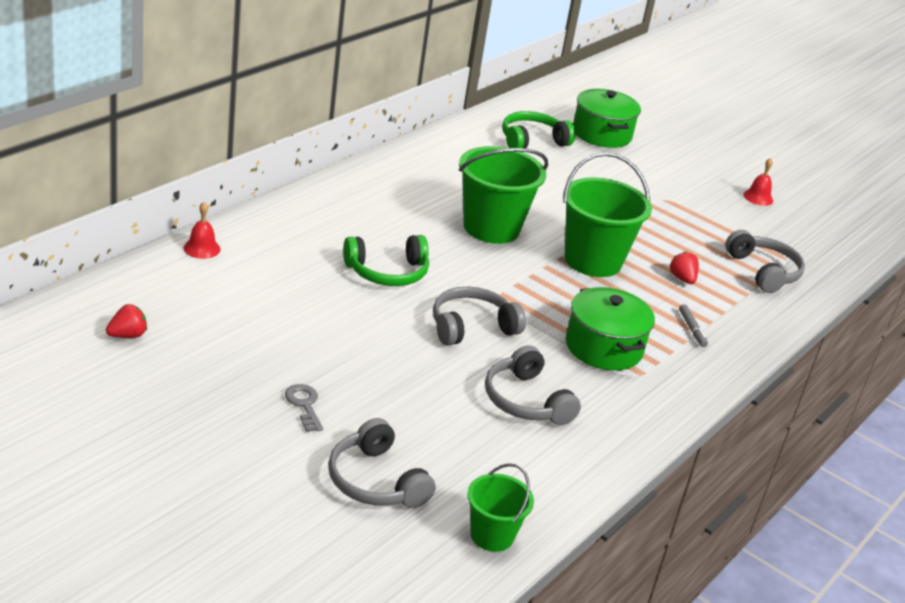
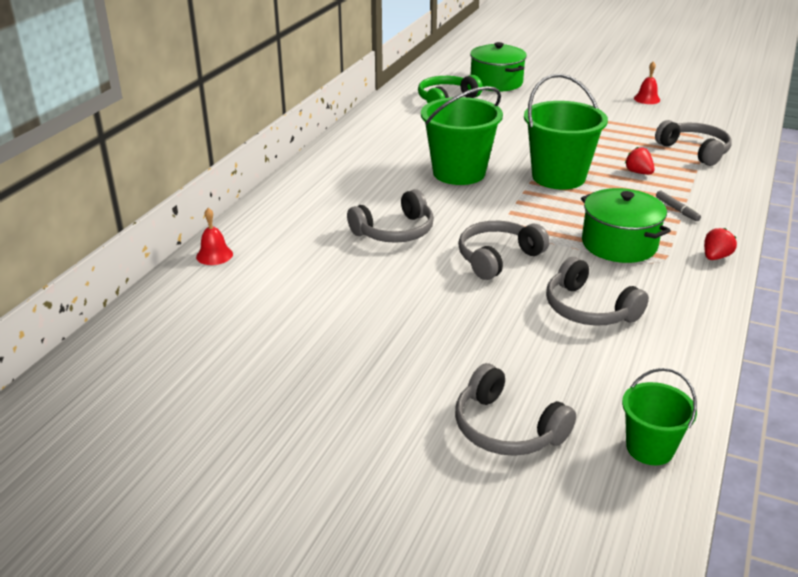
camera: 10 degrees left, 0 degrees up
red strawberry [106,304,147,338] -> red strawberry moved to [704,228,737,260]
grey key [285,384,323,432] -> none
green headphones [343,235,429,286] -> grey headphones [347,189,434,243]

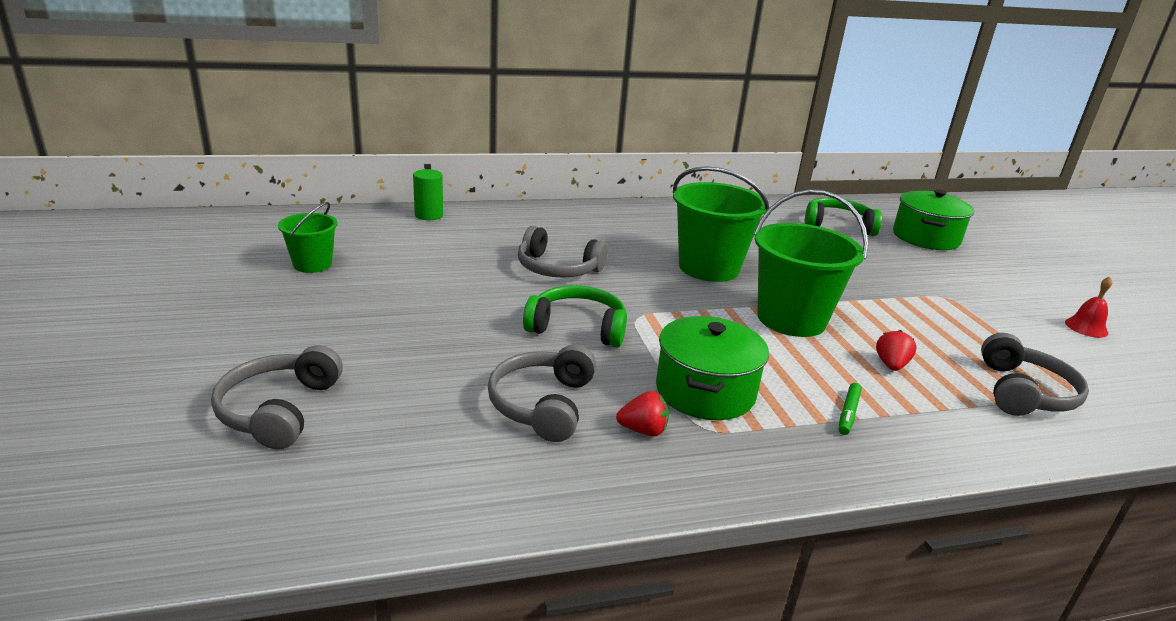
camera: 50 degrees right, 5 degrees down
red bell [196,208,233,265] -> green cylinder [413,169,443,220]
grey headphones [458,221,550,280] -> green headphones [523,285,627,347]
green bucket [622,368,697,465] -> green bucket moved to [278,202,338,273]
grey marker [656,191,701,221] -> green marker [839,383,862,435]
red strawberry [704,228,737,260] -> red strawberry moved to [616,391,669,436]

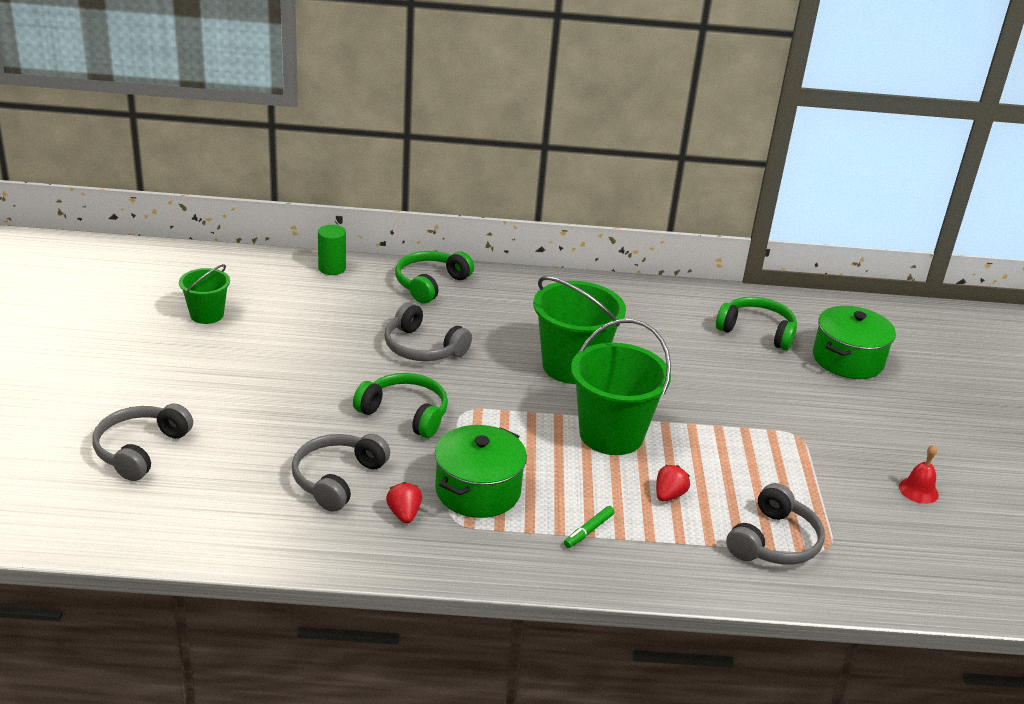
camera: 15 degrees right, 5 degrees up
red strawberry [616,391,669,436] -> red strawberry turned 120 degrees counterclockwise [386,482,422,524]
none -> green headphones [395,251,474,304]

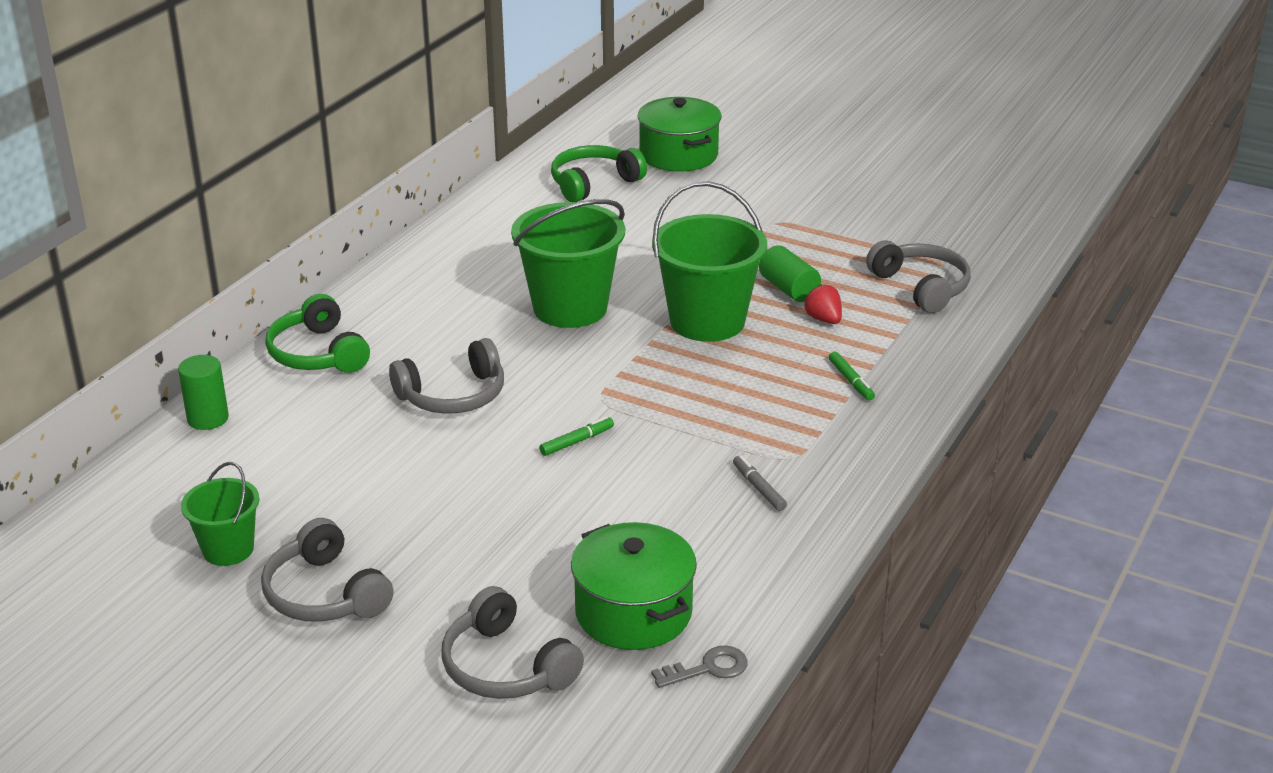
camera: 60 degrees left, 0 degrees up
grey headphones [292,434,390,512] -> grey headphones moved to [261,518,394,621]
green headphones [353,373,448,438] -> green marker [539,416,614,456]
red strawberry [386,482,422,524] -> grey marker [733,456,787,511]
green pot [435,425,527,518] -> green pot moved to [571,522,697,650]
red bell [899,445,939,504] -> none
none -> grey key [651,646,748,688]
none -> green cylinder [759,245,821,302]

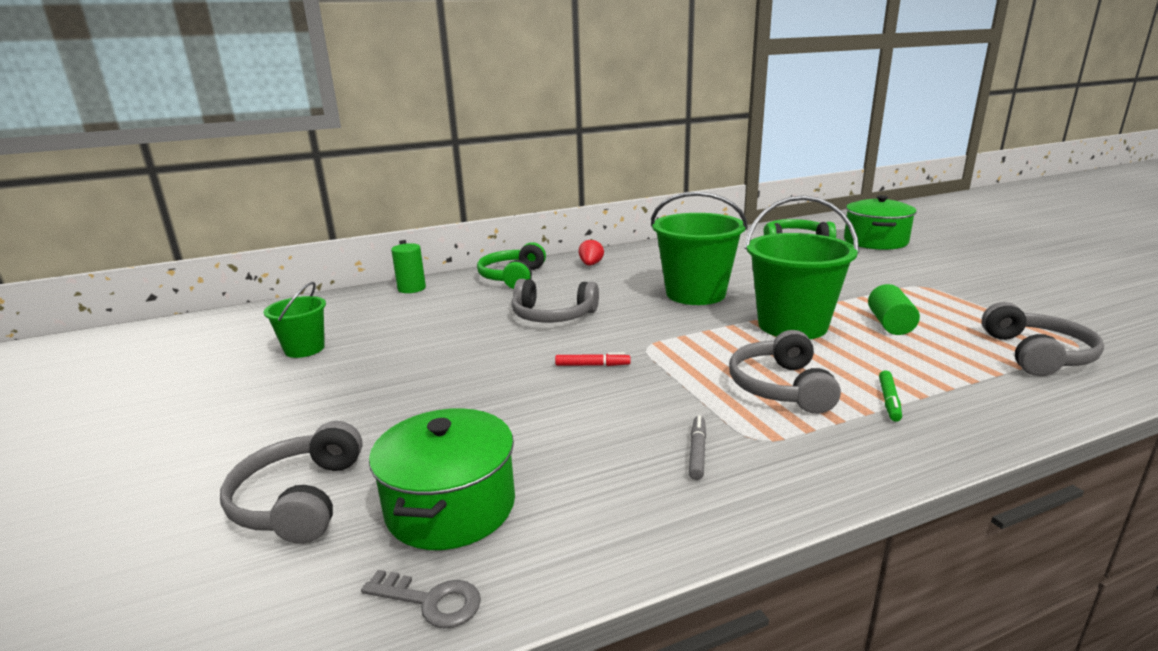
camera: 40 degrees right, 10 degrees down
grey headphones [261,518,394,621] -> grey headphones moved to [729,330,841,414]
green marker [539,416,614,456] -> red marker [555,352,631,366]
red strawberry [804,284,842,324] -> red strawberry moved to [578,239,604,266]

